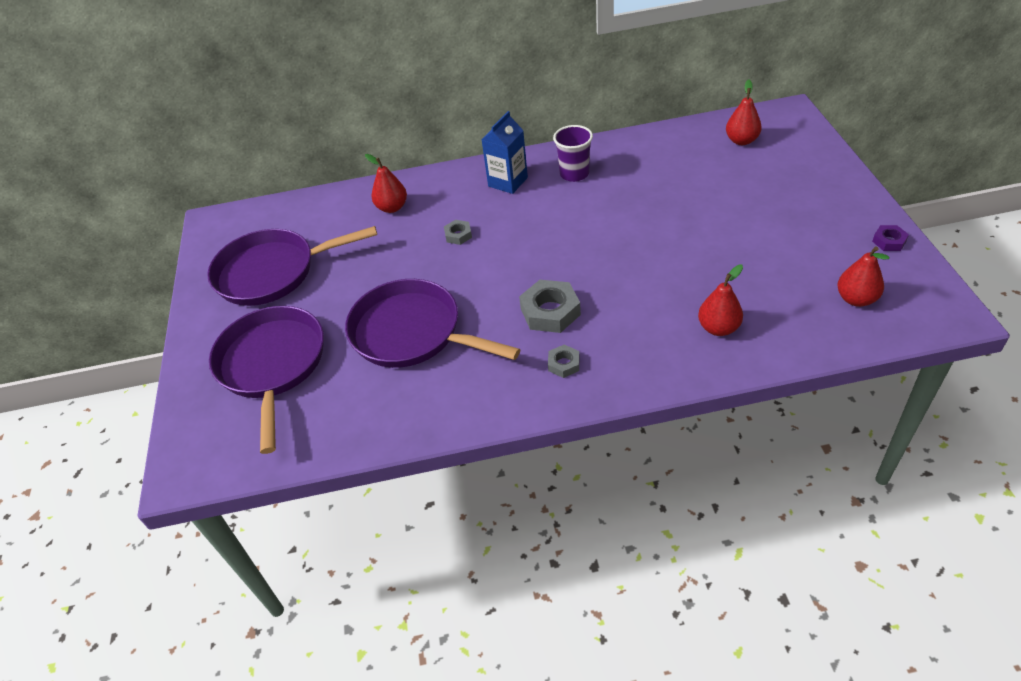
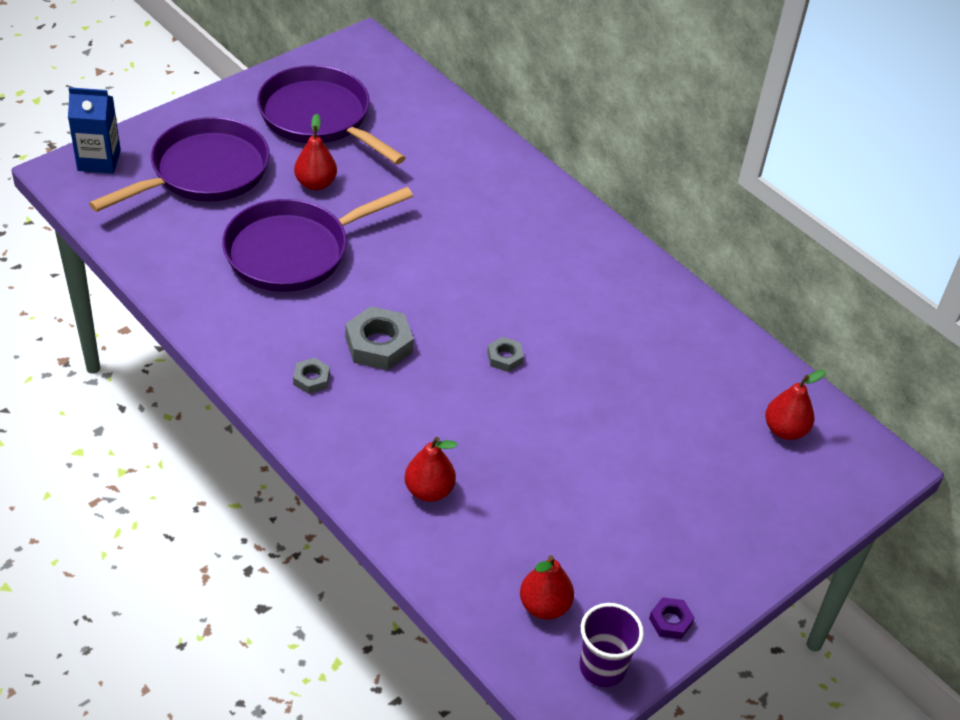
camera: 50 degrees right, 0 degrees up
purple pan [345,279,520,368] -> purple pan turned 120 degrees counterclockwise [222,187,413,292]
red pear [365,154,407,213] -> red pear moved to [294,114,337,190]
grey nut [444,220,472,245] -> grey nut moved to [487,337,524,372]
blue carton [482,111,528,194] -> blue carton moved to [68,87,121,173]
purple cup [553,125,593,182] -> purple cup moved to [580,603,644,687]

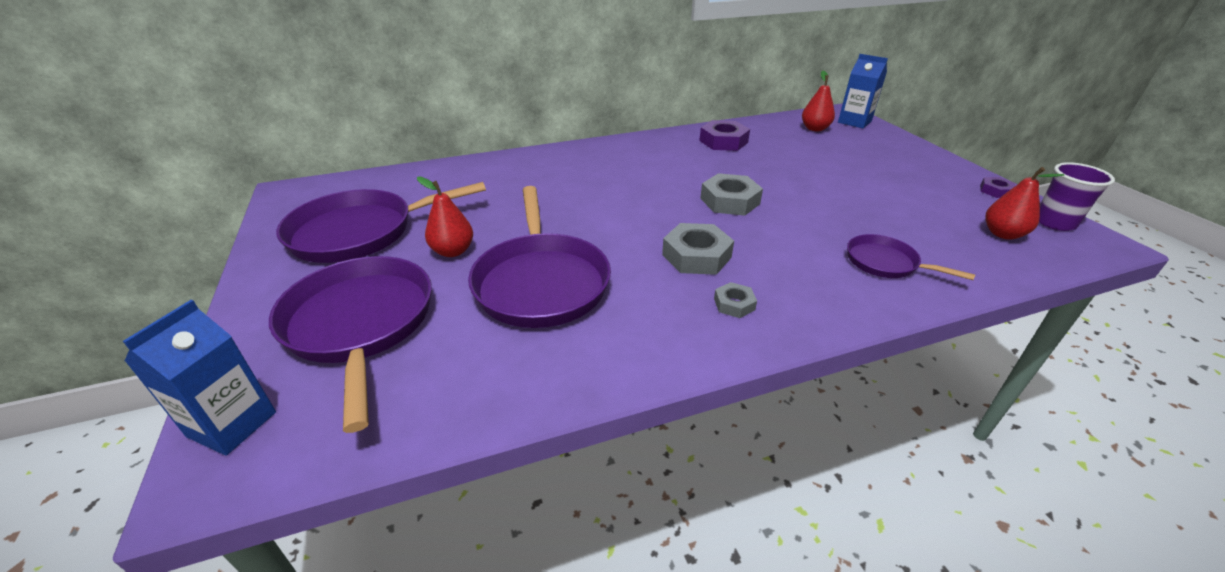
camera: 65 degrees left, 10 degrees down
red pear [405,437,457,502] -> purple pan [847,234,975,280]
grey nut [487,337,524,372] -> grey nut [700,173,763,216], size x1.85
none -> purple nut [699,120,750,151]
none -> blue carton [838,54,888,128]

